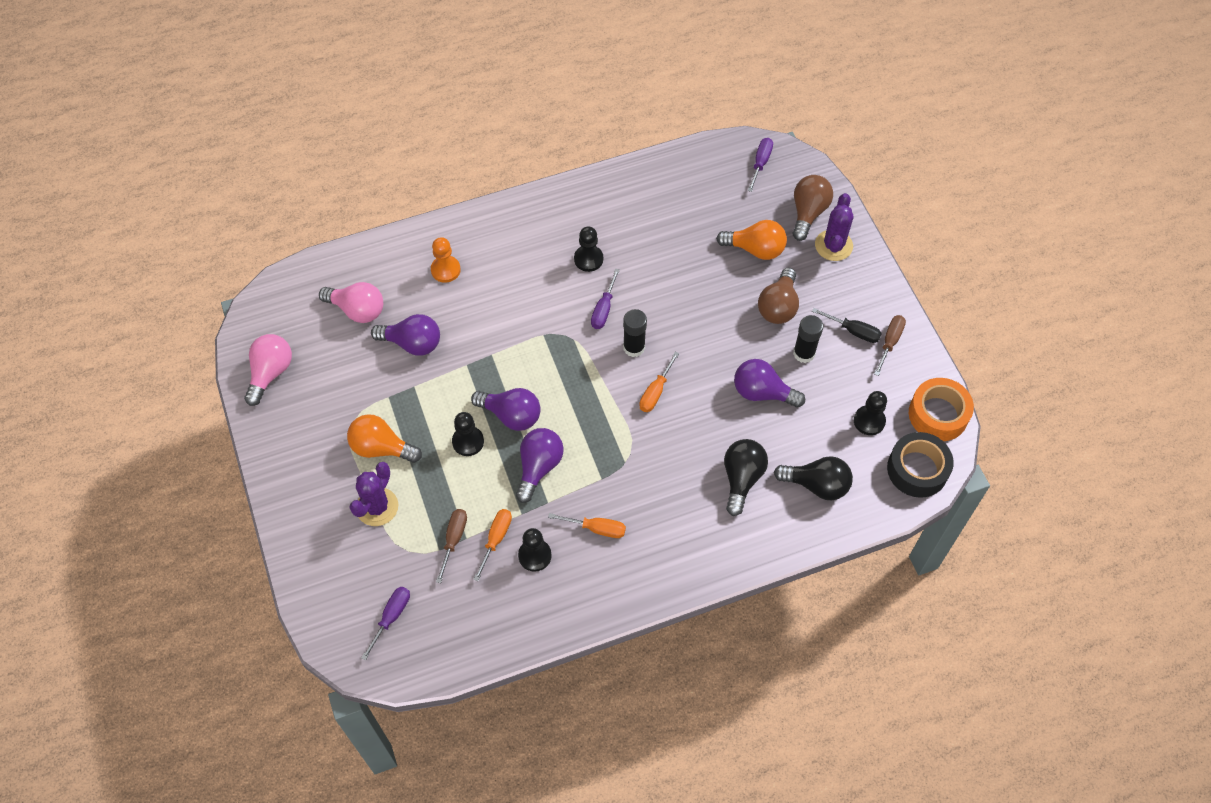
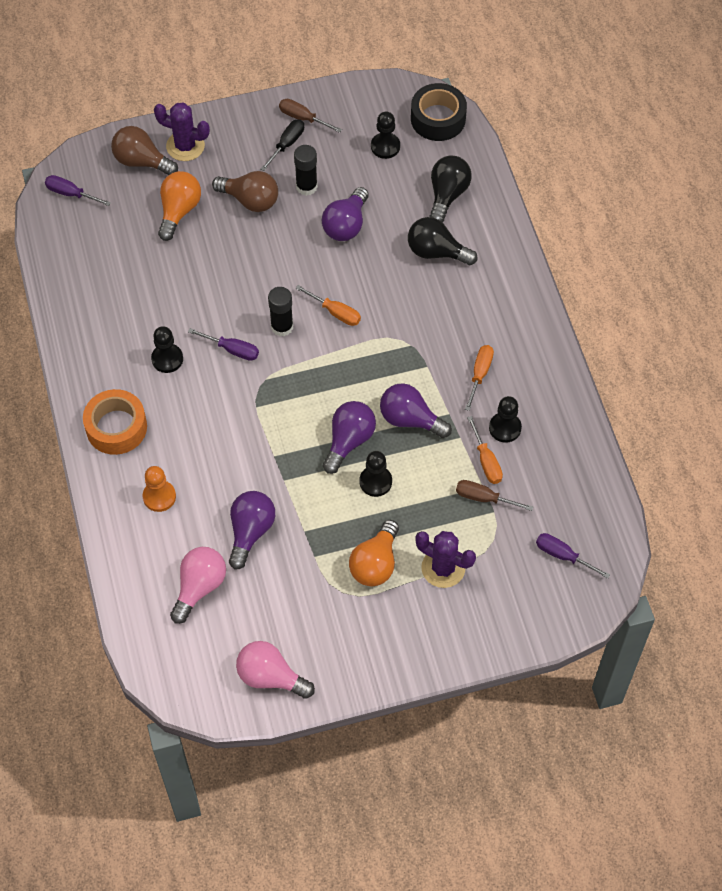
camera: 85 degrees left, 0 degrees up
orange screwdriver [473,509,512,581] -> orange screwdriver turned 135 degrees counterclockwise [467,416,503,484]
orange tape [909,378,974,441] -> orange tape moved to [83,389,147,455]

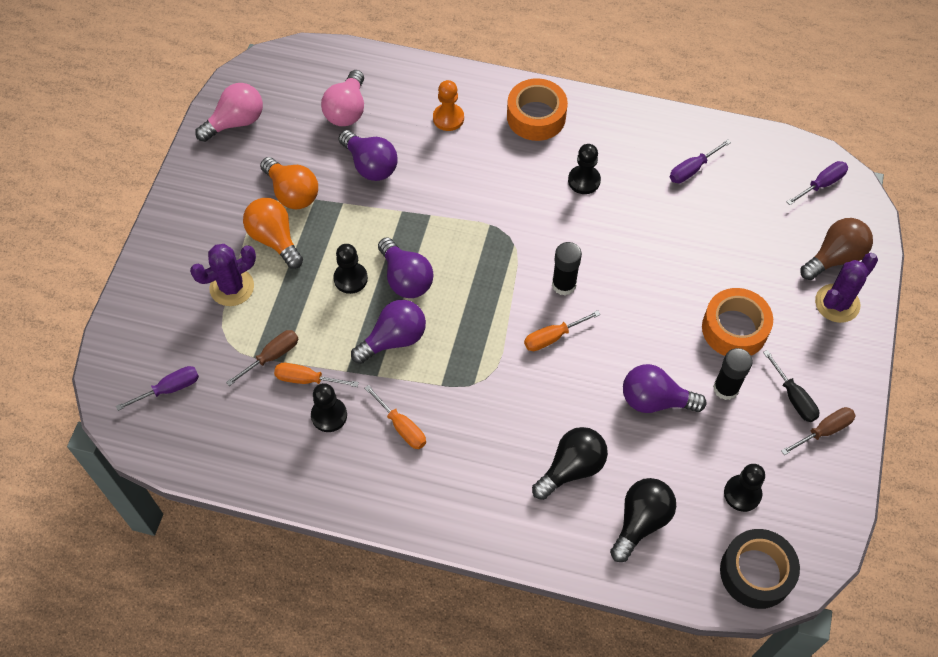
camera: 120 degrees right, 0 degrees up
orange light bulb [158,171,201,241] -> orange light bulb moved to [260,157,318,209]
pink light bulb [170,547,226,624] -> pink light bulb turned 45 degrees clockwise [321,70,364,126]
purple screwdriver [188,328,259,361] -> purple screwdriver moved to [670,139,731,183]
brown light bulb [212,171,278,212] -> orange tape [702,288,773,356]
purple light bulb [322,187,369,241] -> purple light bulb turned 45 degrees counterclockwise [623,364,706,413]
black light bulb [429,155,472,223] -> black light bulb turned 105 degrees counterclockwise [610,478,676,562]

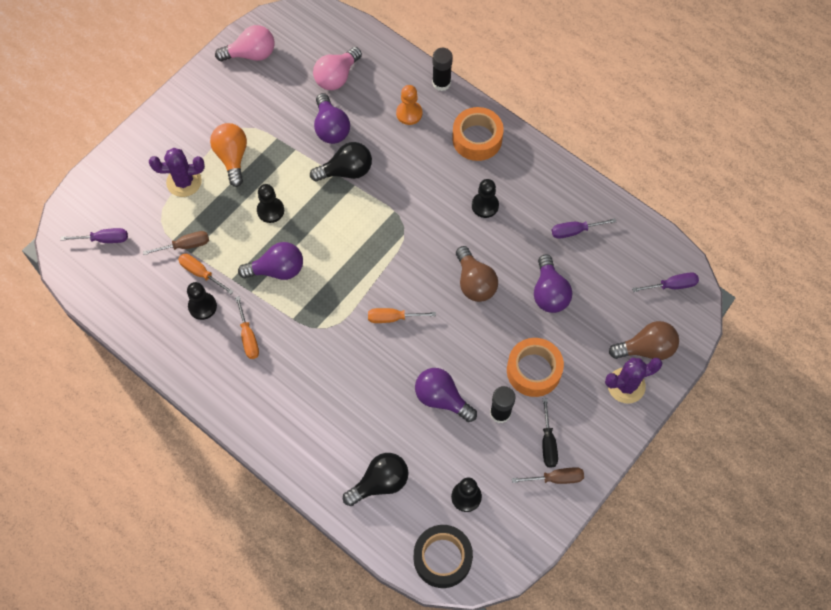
camera: 25 degrees right, 5 degrees up
orange light bulb [260,157,318,209] -> none
purple light bulb [378,237,433,298] -> purple light bulb moved to [534,254,572,313]
black light bulb [532,427,608,500] -> black light bulb moved to [310,142,372,182]
black glue stick [552,242,582,295] -> black glue stick moved to [432,48,453,91]
none -> brown light bulb [456,246,498,302]

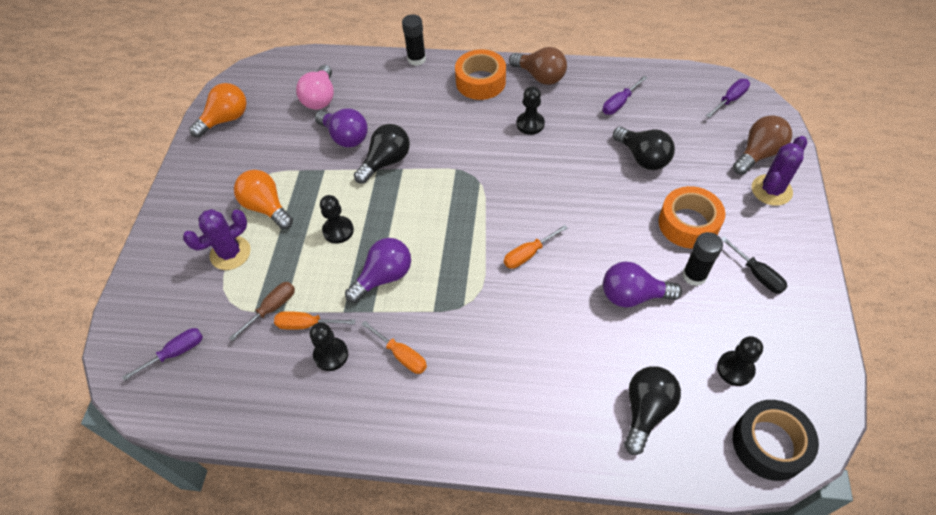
camera: 30 degrees left, 10 degrees down
pink light bulb [215,25,274,61] -> orange light bulb [189,83,247,138]
orange pawn [396,85,422,125] -> none
brown light bulb [456,246,498,302] -> brown light bulb moved to [509,47,567,85]
brown screwdriver [512,467,584,484] -> none
purple light bulb [534,254,572,313] -> black light bulb [613,127,675,170]

